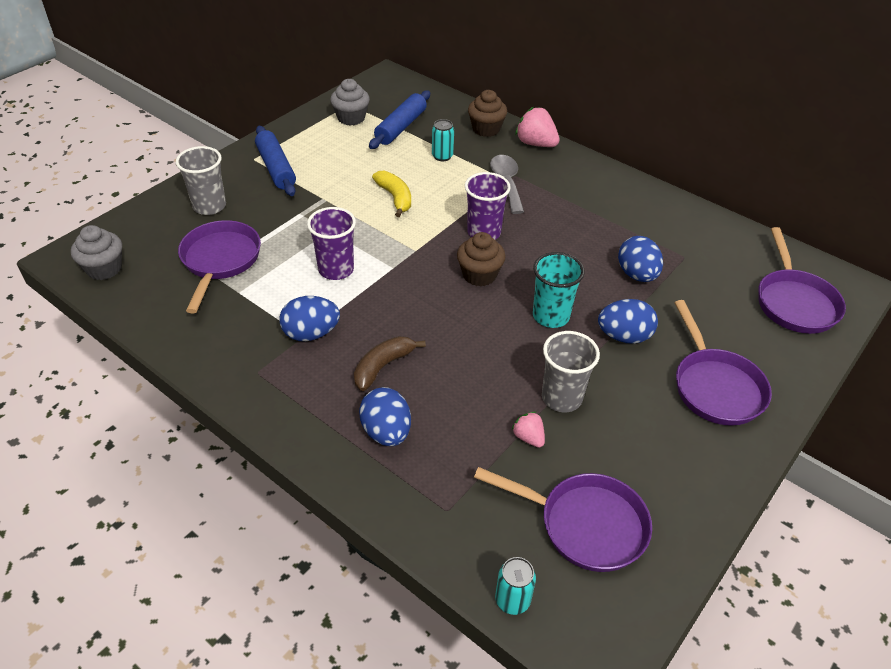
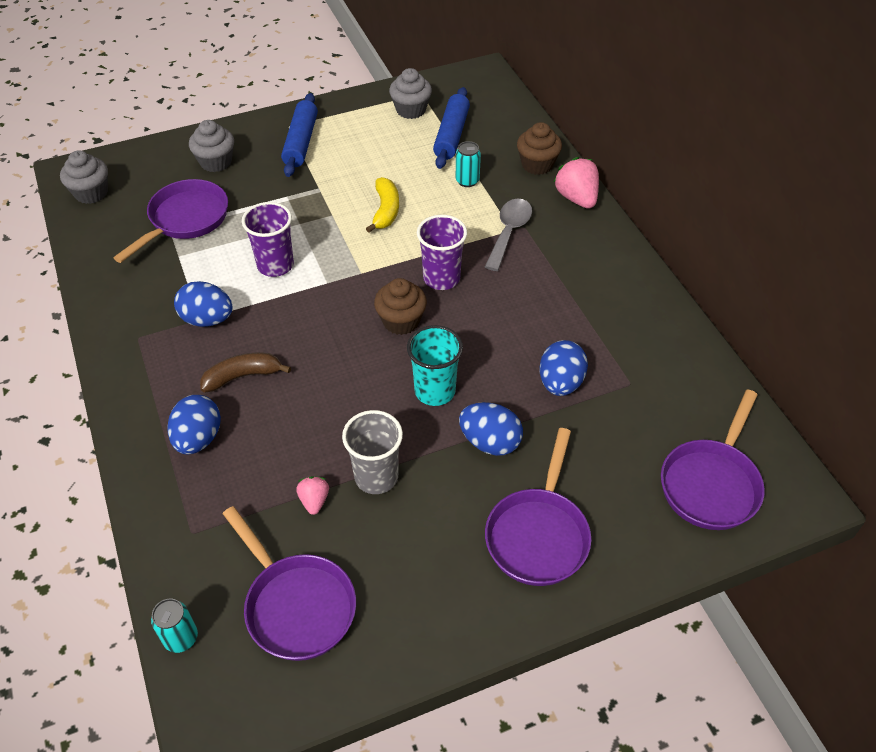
camera: 30 degrees right, 5 degrees up
grey cup [176,146,226,215] -> grey cupcake [189,120,234,172]
blue rolling pin [369,91,430,149] -> blue rolling pin turned 45 degrees counterclockwise [433,87,470,169]

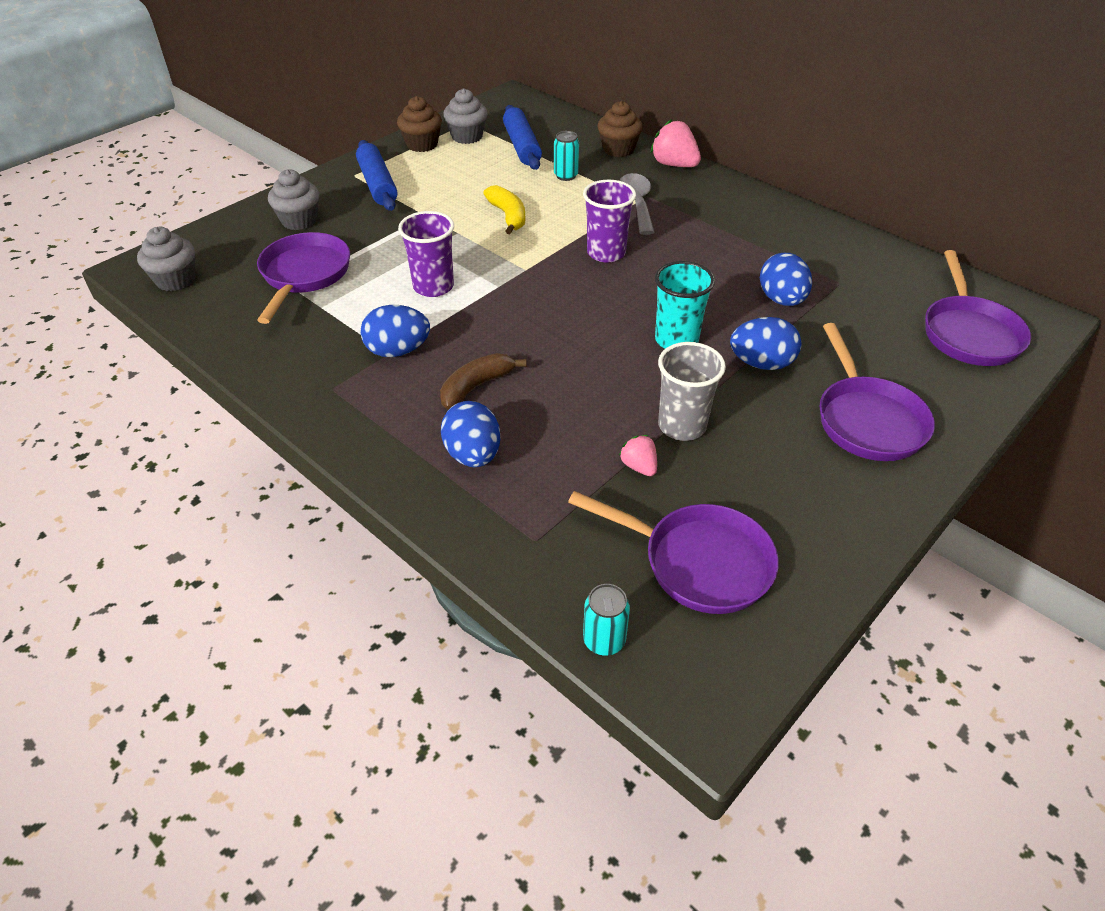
camera: 25 degrees left, 5 degrees down
brown cupcake [374,278,427,335] -> brown cupcake moved to [397,96,442,152]

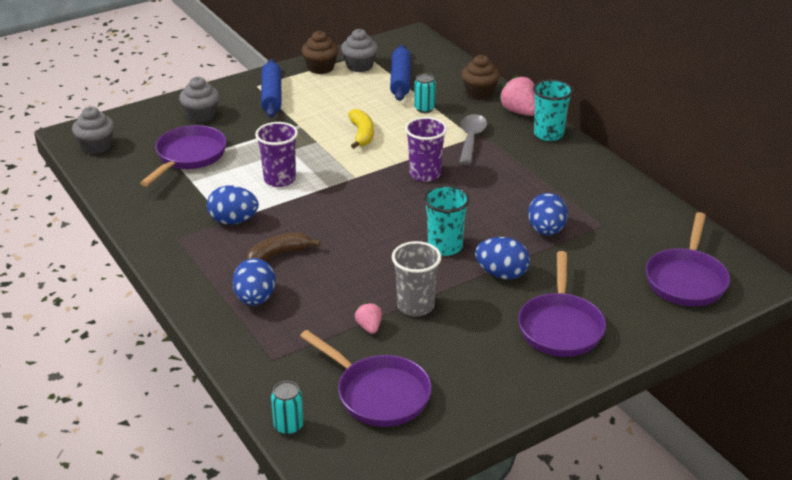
camera: 15 degrees right, 10 degrees down
none -> turquoise cup [533,79,573,141]

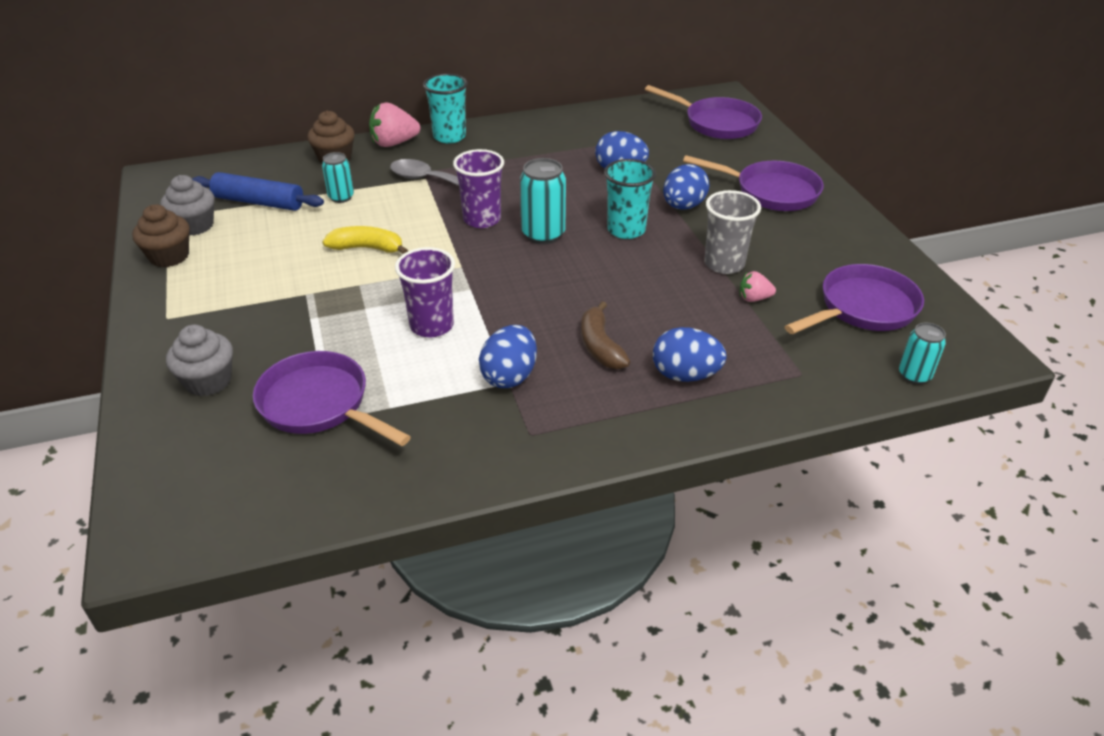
camera: 75 degrees left, 5 degrees up
grey cupcake [72,107,114,154] -> none
blue rolling pin [261,59,281,118] -> none
none -> turquoise can [520,158,566,244]

